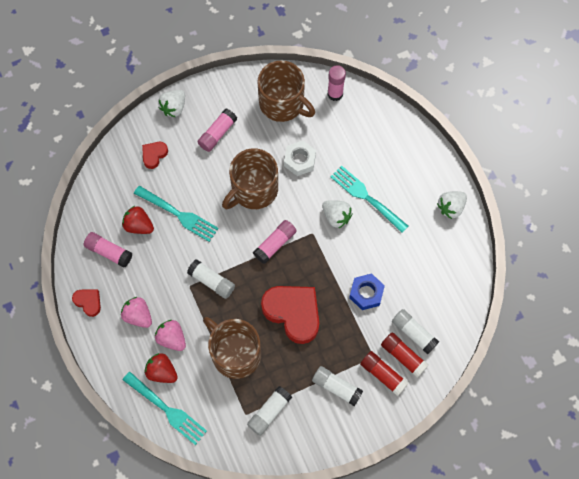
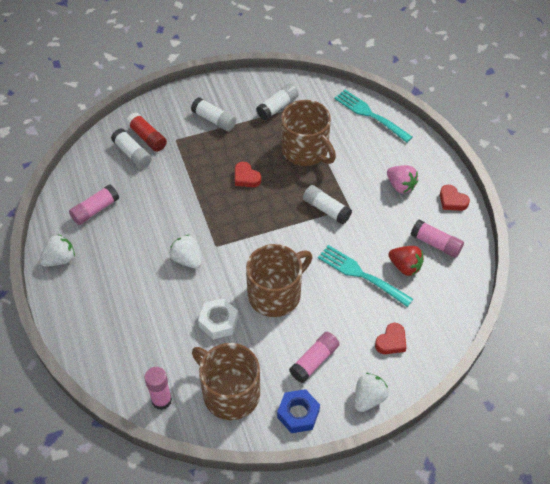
camera: 175 degrees left, 15 degrees down
red strawberry [144,353,178,383] -> none
pink strawberry [155,320,186,351] -> none
pink glue stick [253,220,297,264] -> pink glue stick moved to [69,184,119,225]
red heart [261,286,319,344] -> red heart [235,162,261,187], size x0.48
turquoise fork [331,166,408,233] -> none
blue nut [349,273,385,310] -> blue nut moved to [277,389,320,433]
red glue stick [360,351,409,396] -> none

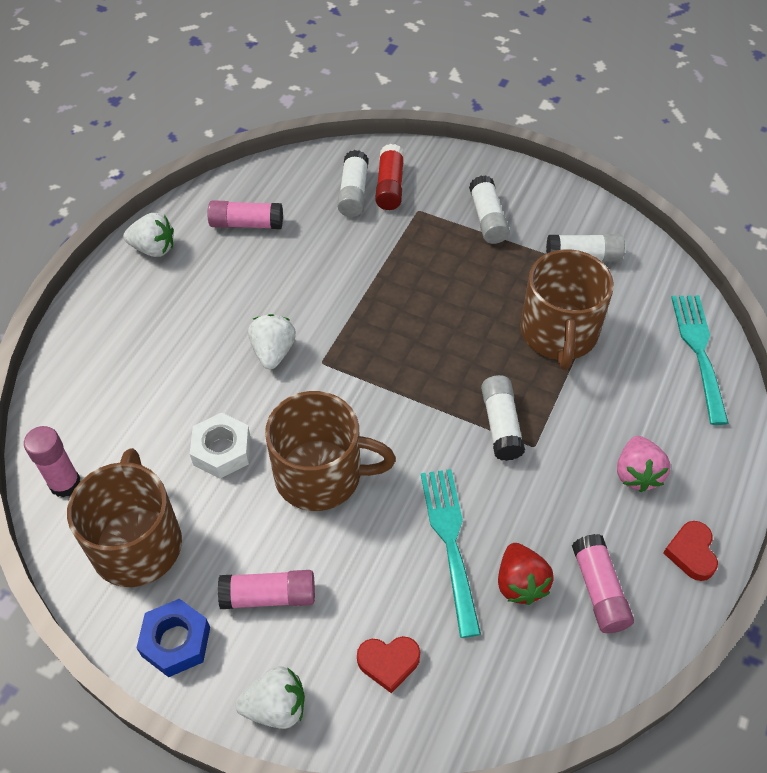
camera: 45 degrees right, 0 degrees up
red heart [235,162,261,187] -> none

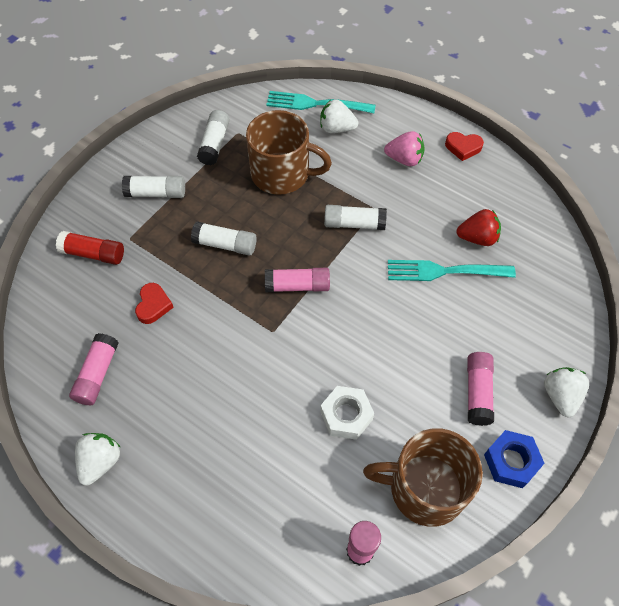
camera: 80 degrees left, 5 degrees up
white strawberry [248,314,296,369] -> white strawberry moved to [320,100,358,133]
brown mug [265,391,396,511] -> none
white glue stick [337,150,369,217] -> white glue stick moved to [191,221,257,256]
red heart [357,636,420,693] -> red heart moved to [135,283,174,324]
pink glue stick [572,534,634,633] -> pink glue stick moved to [265,268,330,292]

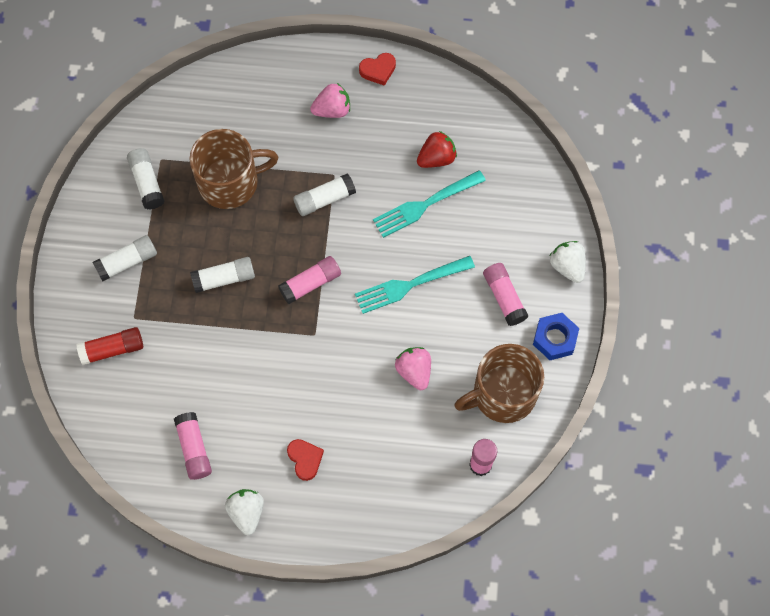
camera: 30 degrees left, 10 degrees up
red heart [135,283,174,324] -> red heart moved to [287,439,324,481]
turquoise fork [266,91,376,113] -> turquoise fork moved to [355,256,475,314]
white strawberry [320,100,358,133] -> none
white nut [320,386,374,440] -> pink strawberry [395,347,431,390]

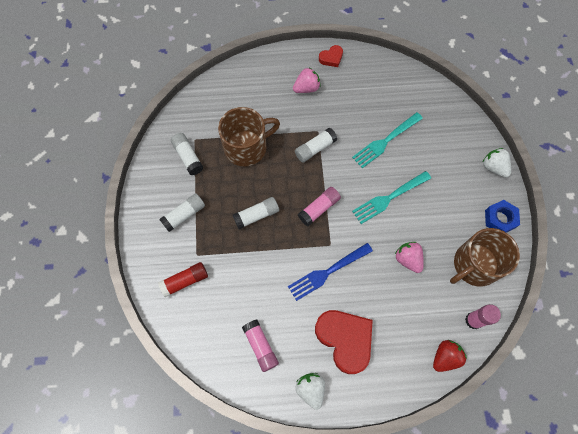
camera: 10 degrees left, 0 degrees up
red heart [287,439,324,481] -> red heart [315,310,373,374], size x2.09
red strawberry [417,131,457,168] -> red strawberry moved to [433,340,467,372]
pink glue stick [483,263,528,326] -> none
none -> blue fork [288,243,373,301]

